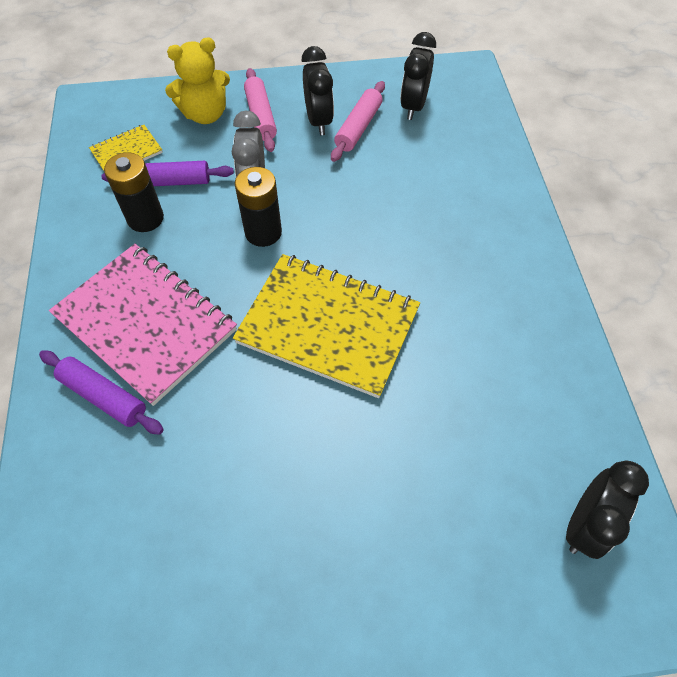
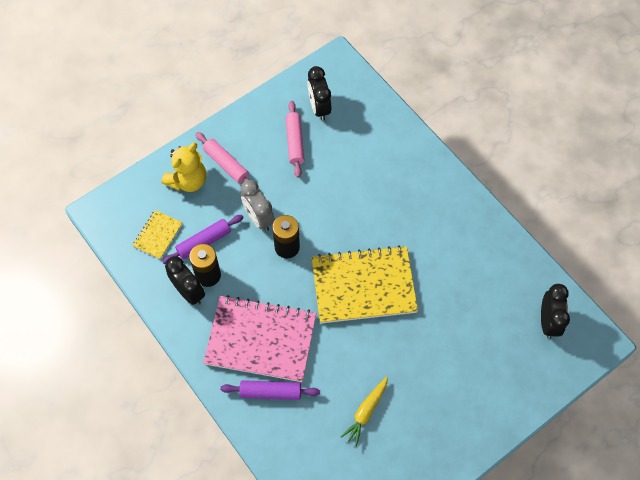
camera: 30 degrees left, 5 degrees up
black clock [301,46,334,135] -> black clock moved to [165,256,205,305]
none -> yellow carrot [340,377,388,446]

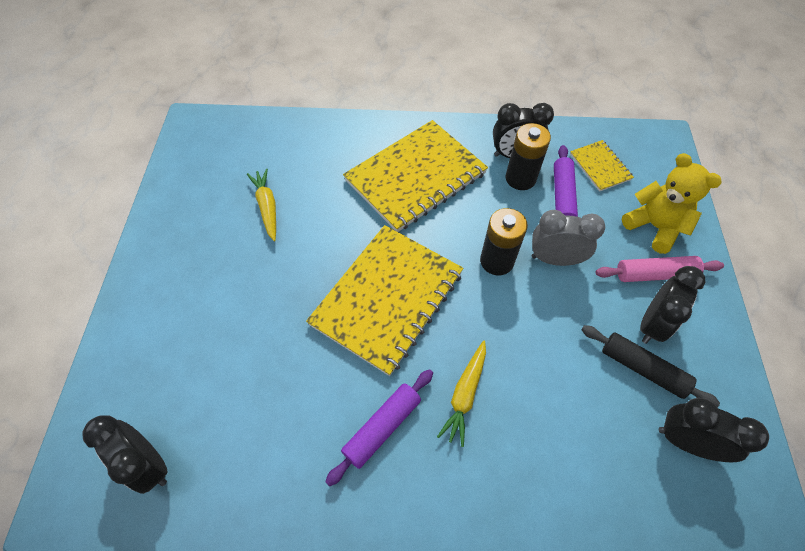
camera: 130 degrees right, 5 degrees down
yellow teddy bear [162,143,206,192] -> yellow teddy bear turned 150 degrees clockwise [622,153,722,254]
pink notebook [203,295,316,382] -> yellow notebook [343,120,488,232]
purple rolling pin [221,380,320,400] -> purple rolling pin moved to [325,369,433,486]
pink rolling pin [285,101,305,178] -> black rolling pin [581,325,720,407]
none -> yellow carrot [437,340,486,447]
none -> black clock [640,266,705,344]

